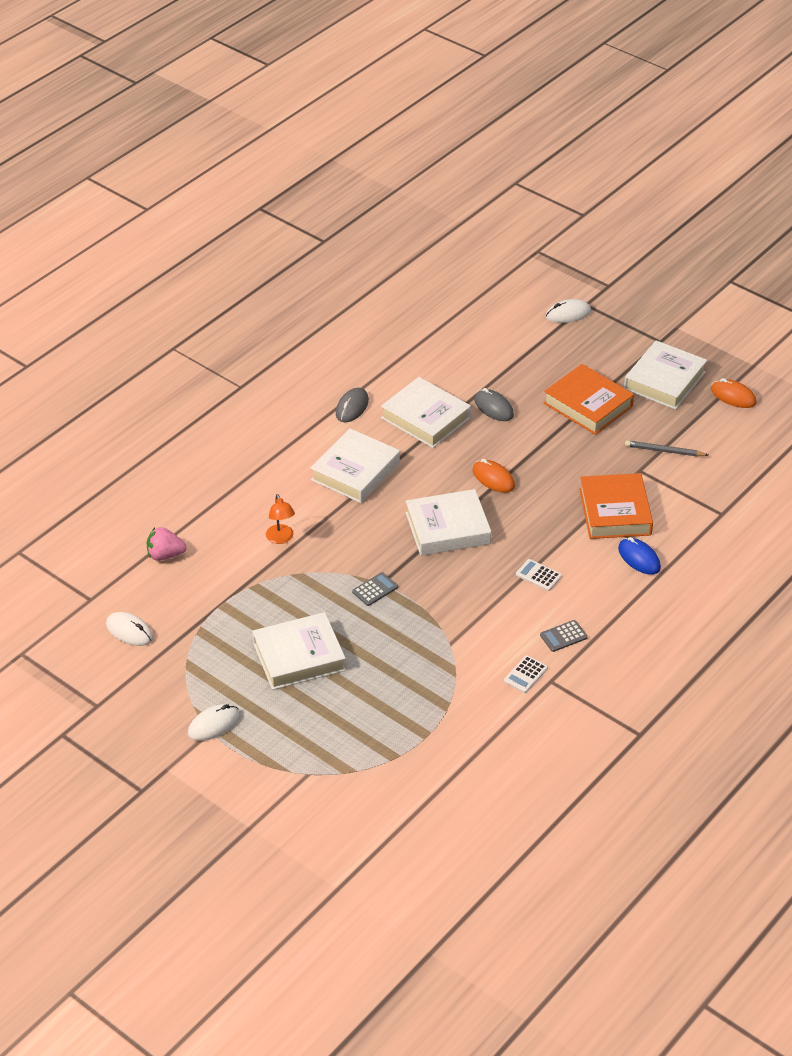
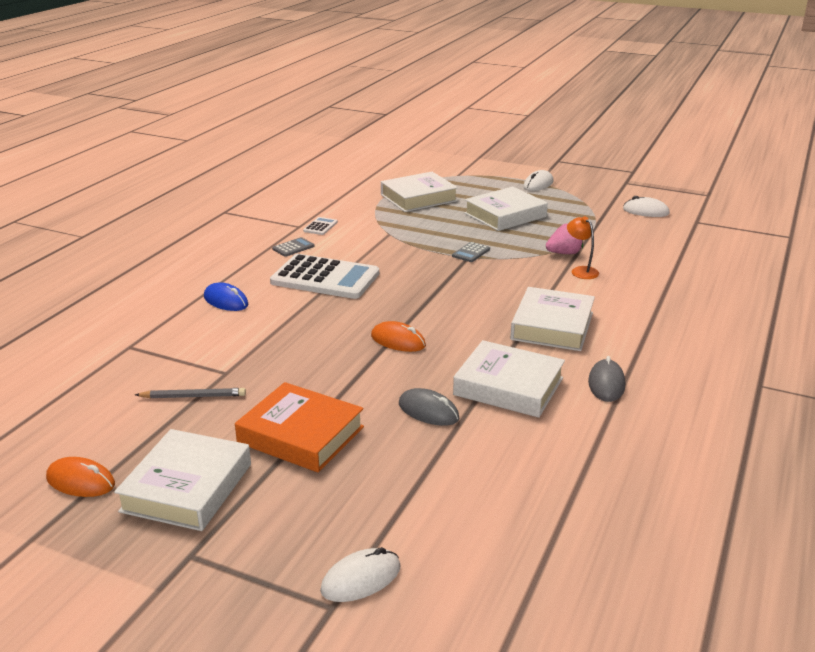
camera: 165 degrees right, 15 degrees down
pink strawberry [147,527,187,561] -> pink strawberry moved to [546,223,583,254]
white book [406,489,491,556] -> white book moved to [381,172,458,212]
white calculator [516,559,562,591] -> white calculator [270,254,379,299], size x2.43
orange book [579,473,653,539] -> none

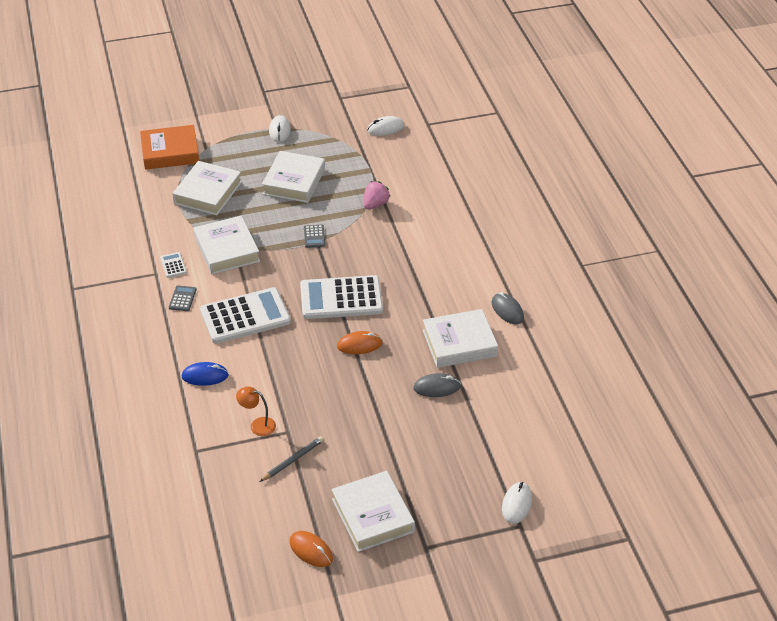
camera: 40 degrees left, 15 degrees up
orange mouse [46,457,115,497] -> orange mouse turned 60 degrees clockwise [289,531,333,567]
orange book [235,382,364,472] -> orange book moved to [140,125,199,170]
white book [510,287,595,351] -> white book moved to [194,216,260,274]
orange lamp [567,216,599,279] -> orange lamp moved to [236,386,276,436]
none -> white calculator [300,275,383,319]

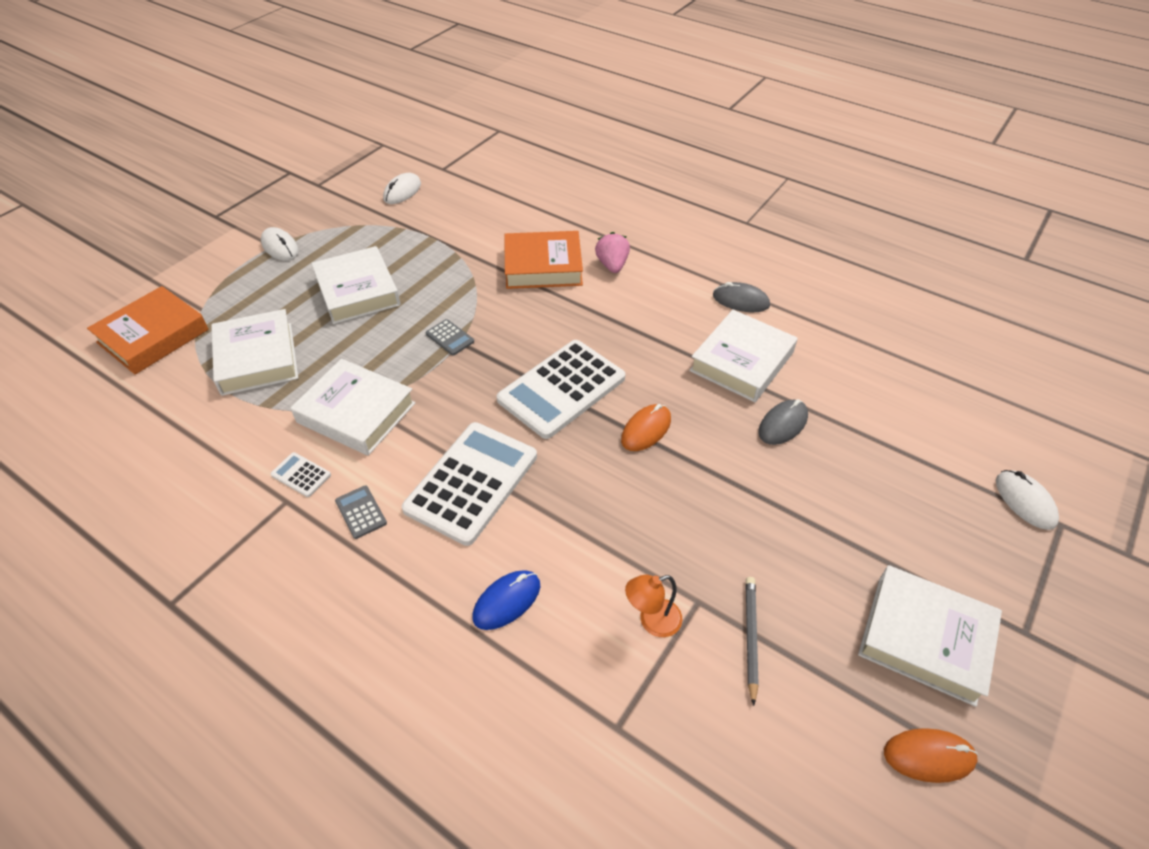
camera: 40 degrees left, 5 degrees up
pink strawberry [364,181,390,209] -> pink strawberry moved to [595,232,630,273]
none -> orange book [504,231,583,289]

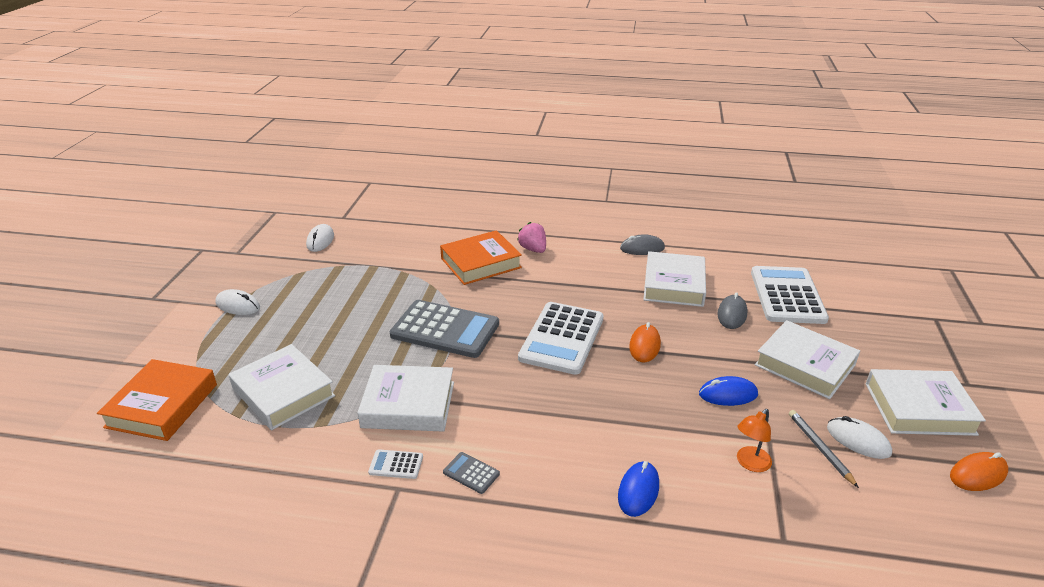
camera: 25 degrees left, 15 degrees down
white book [311,246,401,324] -> white book moved to [755,320,860,399]
white calculator [402,422,537,546] -> white calculator moved to [751,266,829,324]
grey calculator [426,319,474,355] -> grey calculator [390,300,499,358], size x2.43
white mouse [996,470,1059,530] -> white mouse moved to [827,416,892,459]
none -> blue mouse [699,376,758,406]

